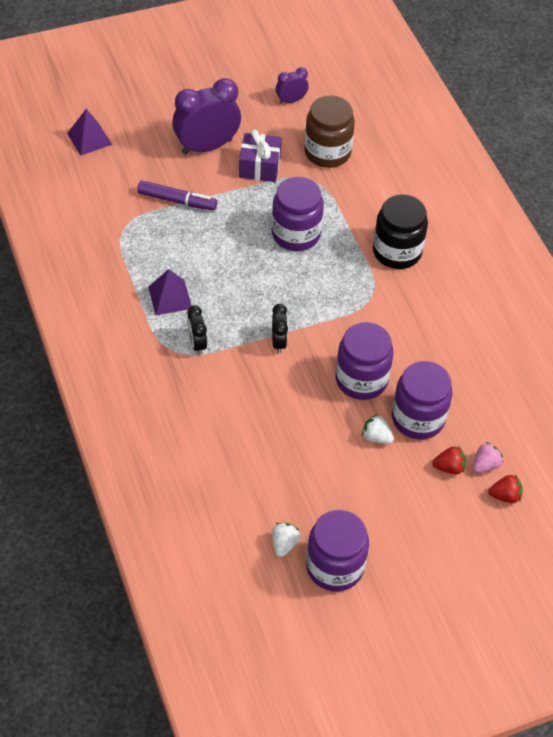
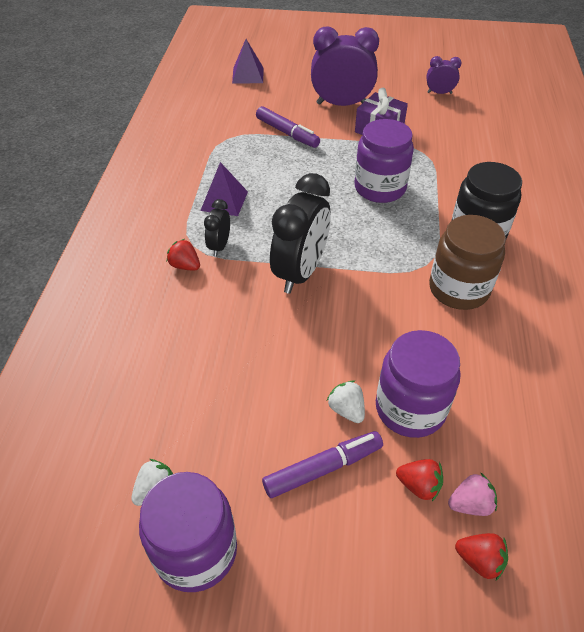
camera: 30 degrees right, 5 degrees down
black clock [272,304,288,354] -> black clock [270,173,330,294], size x1.99
brown jar [304,95,355,168] -> brown jar moved to [429,215,506,310]
purple jar [335,322,394,400] -> none
none -> red strawberry [167,239,200,271]
none -> purple marker [262,431,383,498]

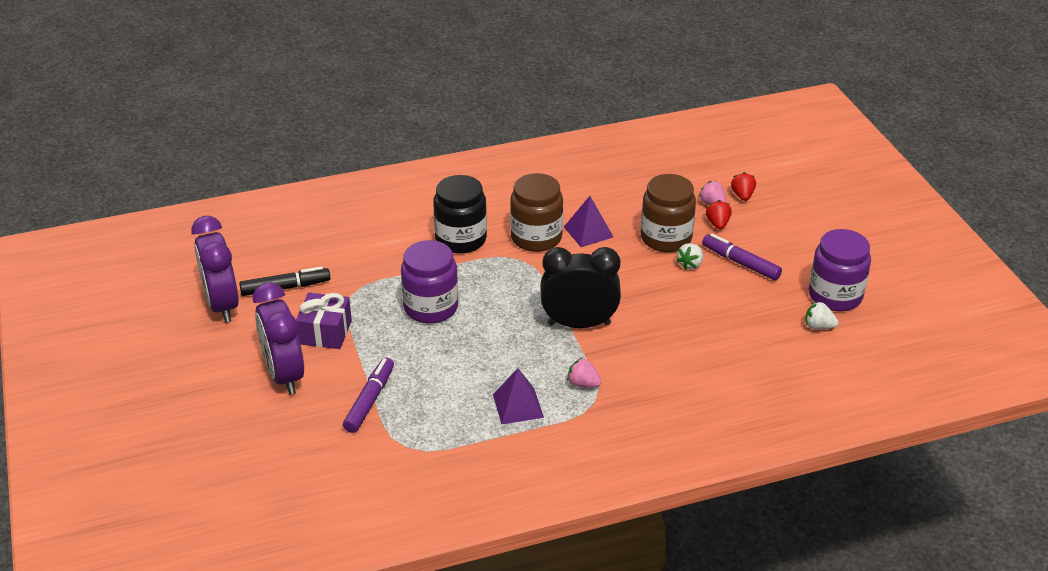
camera: 115 degrees left, 10 degrees down
red strawberry [167,239,200,271] -> none
black clock [204,199,230,257] -> pink strawberry [567,358,602,388]
purple pyramid [232,39,264,84] -> purple pyramid moved to [564,196,613,247]
purple jar [376,330,461,438] -> brown jar [641,174,696,252]
purple clock [426,56,462,94] -> purple clock [191,216,239,323], size x1.99
none -> black marker [239,266,330,296]

